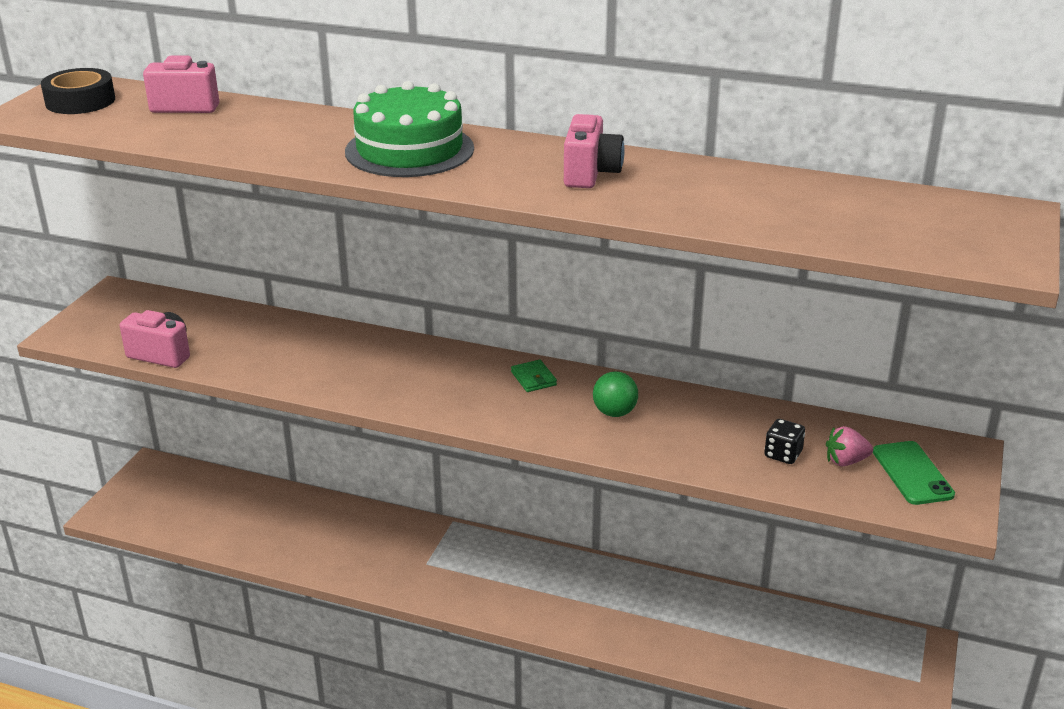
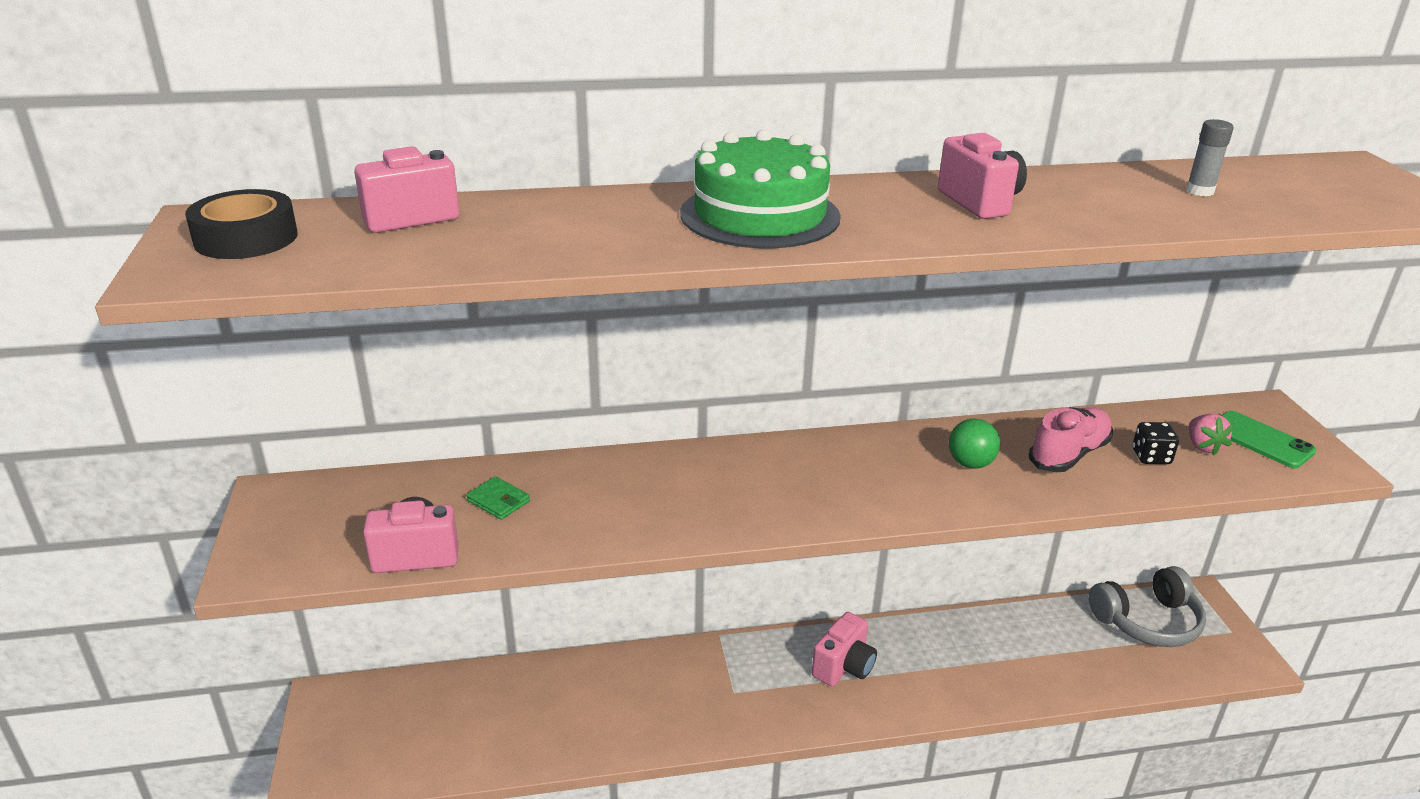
camera: 30 degrees left, 0 degrees up
green wallet [511,360,557,392] -> green wallet moved to [466,476,530,520]
pink strawberry [826,426,873,466] -> pink strawberry turned 60 degrees counterclockwise [1189,414,1234,456]
none -> pink camera [812,612,877,686]
none -> pink shoe [1029,407,1113,472]
none -> grey headphones [1089,566,1206,647]
none -> grey glue stick [1186,119,1234,196]

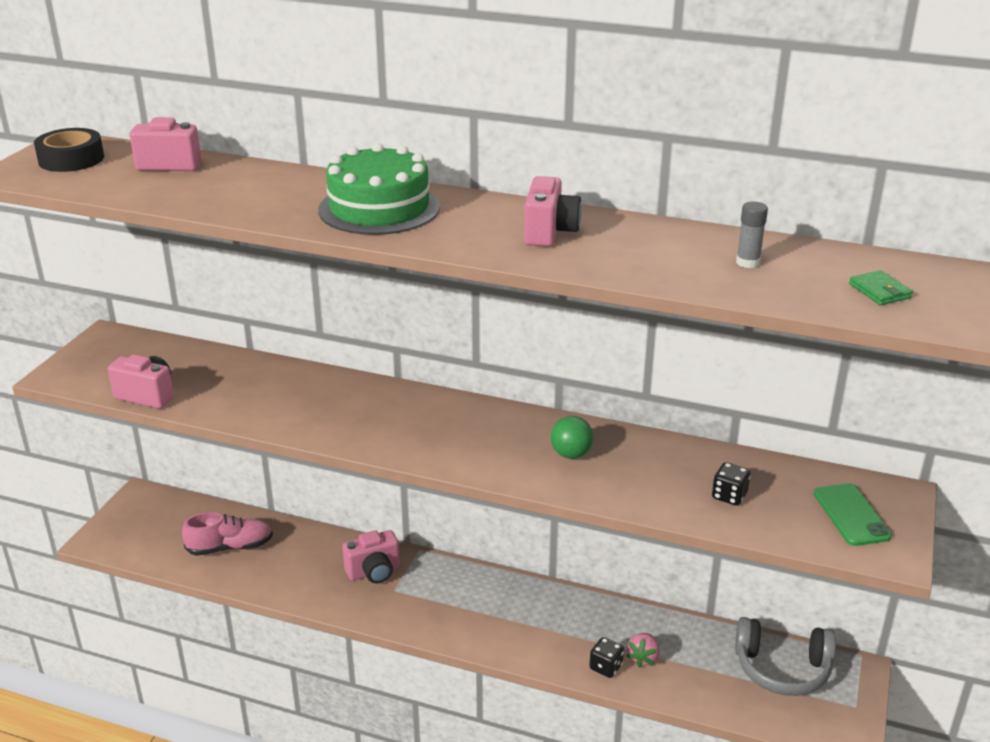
camera: 30 degrees right, 0 degrees up
green wallet [466,476,530,520] -> green wallet moved to [849,270,913,305]
pink camera [812,612,877,686] -> pink camera moved to [342,530,400,583]
pink shoe [1029,407,1113,472] -> pink shoe moved to [182,512,273,556]
pink strawberry [1189,414,1234,456] -> pink strawberry moved to [626,633,660,668]
none -> black dice [589,637,624,678]

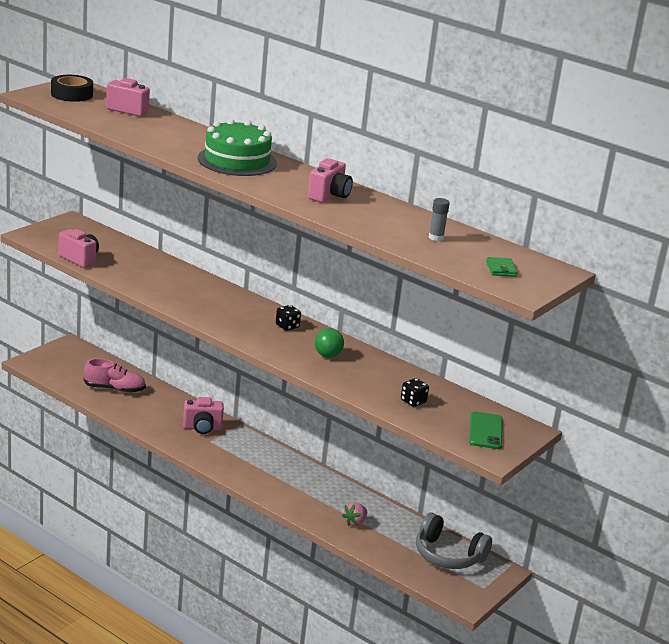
camera: 15 degrees right, 5 degrees down
black dice [589,637,624,678] -> black dice moved to [276,305,301,331]

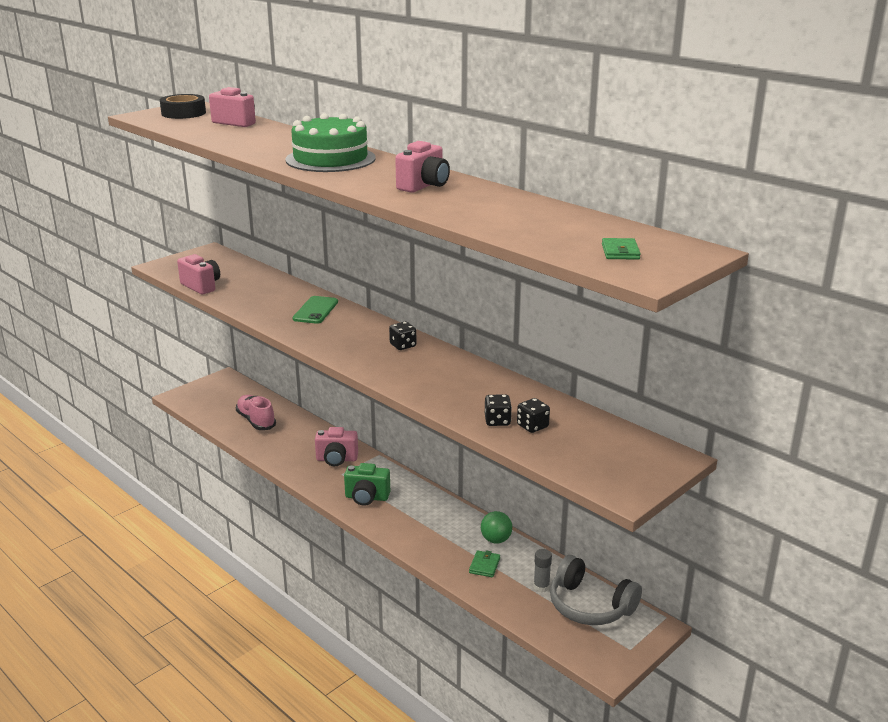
camera: 10 degrees right, 0 degrees up
pink shoe [84,358,146,393] -> pink shoe turned 135 degrees counterclockwise [236,395,276,430]
green ball [315,328,344,358] -> green ball moved to [481,511,512,543]
pink strawberry [342,502,367,526] -> green wallet [469,550,500,577]
grey glue stick [429,198,450,241] -> grey glue stick moved to [533,549,552,593]
green phone [469,412,503,449] -> green phone moved to [293,296,338,324]
none -> green camera [344,463,390,506]
none -> black dice [485,394,512,426]

